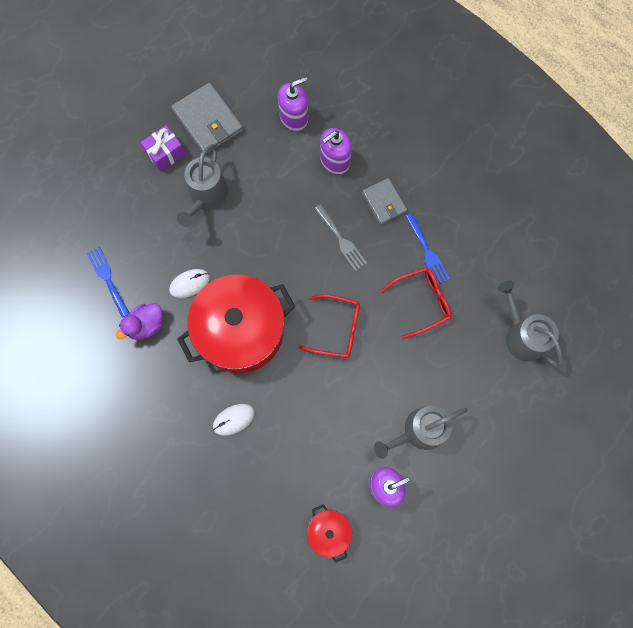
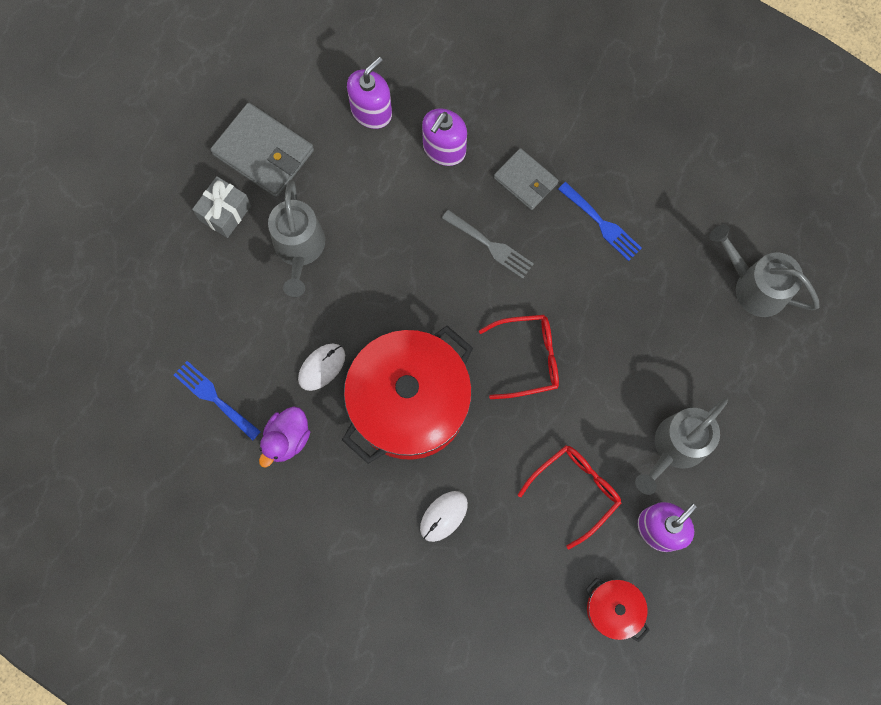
camera: 20 degrees left, 0 degrees up
purple gift [140,125,185,172] -> grey gift [192,176,251,238]
red glasses [381,267,451,339] -> red glasses moved to [518,446,621,549]

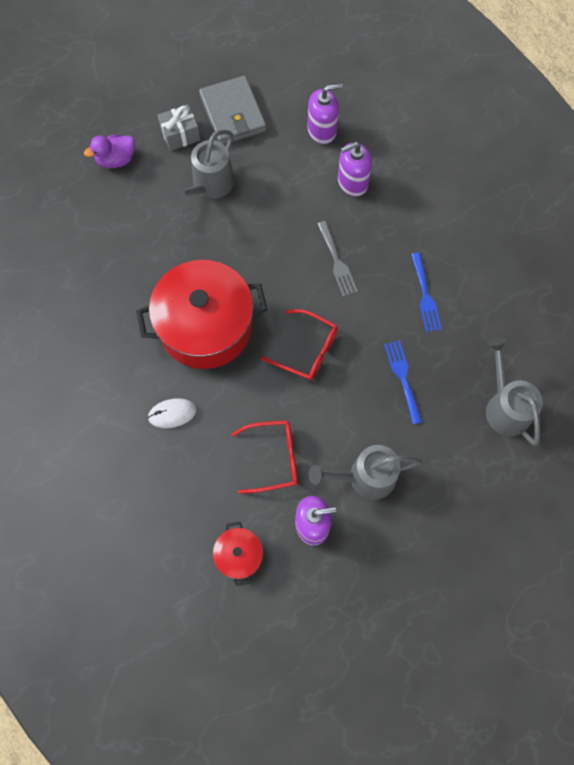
camera: 35 degrees right, 5 degrees down
blue fork [174,361,261,441] -> blue fork moved to [384,340,422,424]
purple duck [259,406,310,468] -> purple duck moved to [84,135,135,168]
white mouse [298,343,345,391] -> none
grey wallet [494,148,559,210] -> none

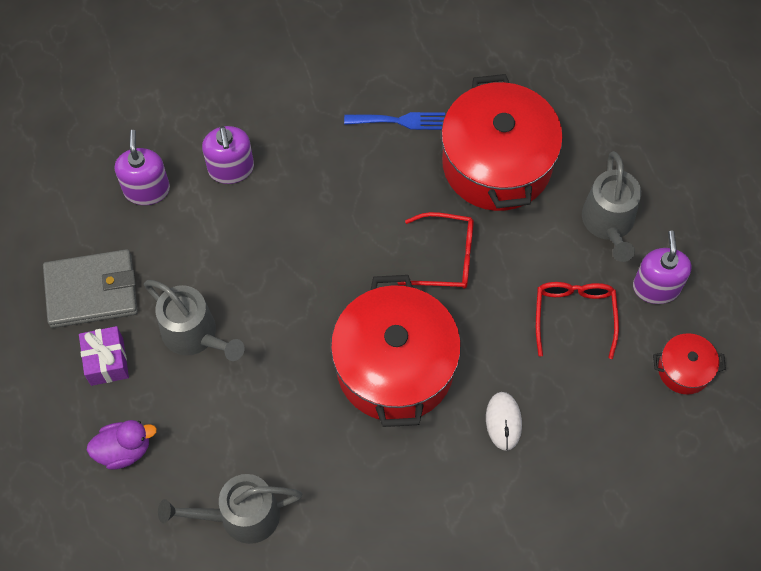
camera: 80 degrees left, 5 degrees down
purple duck [84,135,135,168] -> purple duck turned 90 degrees counterclockwise [87,420,157,470]
grey gift [157,104,200,151] -> purple gift [79,326,129,386]
red glasses [261,309,338,380] -> red glasses turned 60 degrees clockwise [398,212,474,289]
grey fork [317,221,358,297] -> none
blue fork [384,340,422,424] -> red pot [441,74,563,211]
grey watering can [486,338,543,445] -> grey watering can moved to [158,474,303,544]

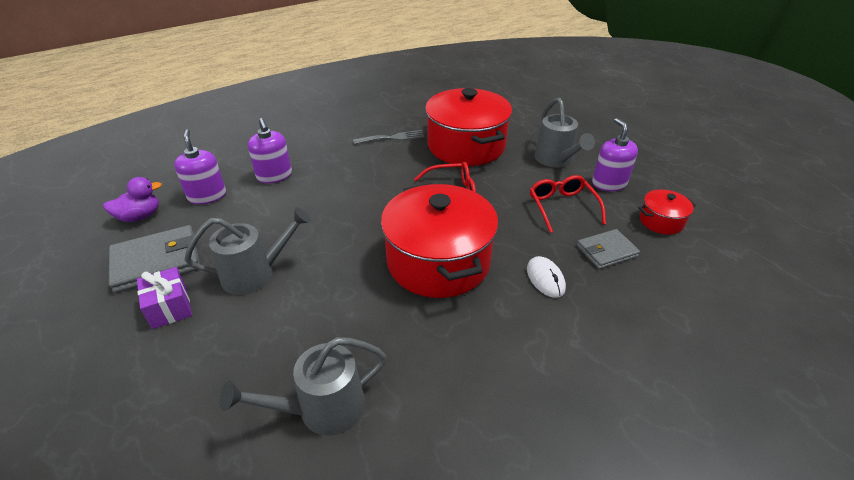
camera: 15 degrees left, 25 degrees down
purple duck [87,420,157,470] -> purple duck moved to [103,177,162,222]
grey watering can [144,280,245,361] -> grey watering can turned 45 degrees counterclockwise [185,207,311,295]
blue fork [344,112,445,130] -> grey fork [353,130,424,144]
none -> grey wallet [577,229,640,269]

